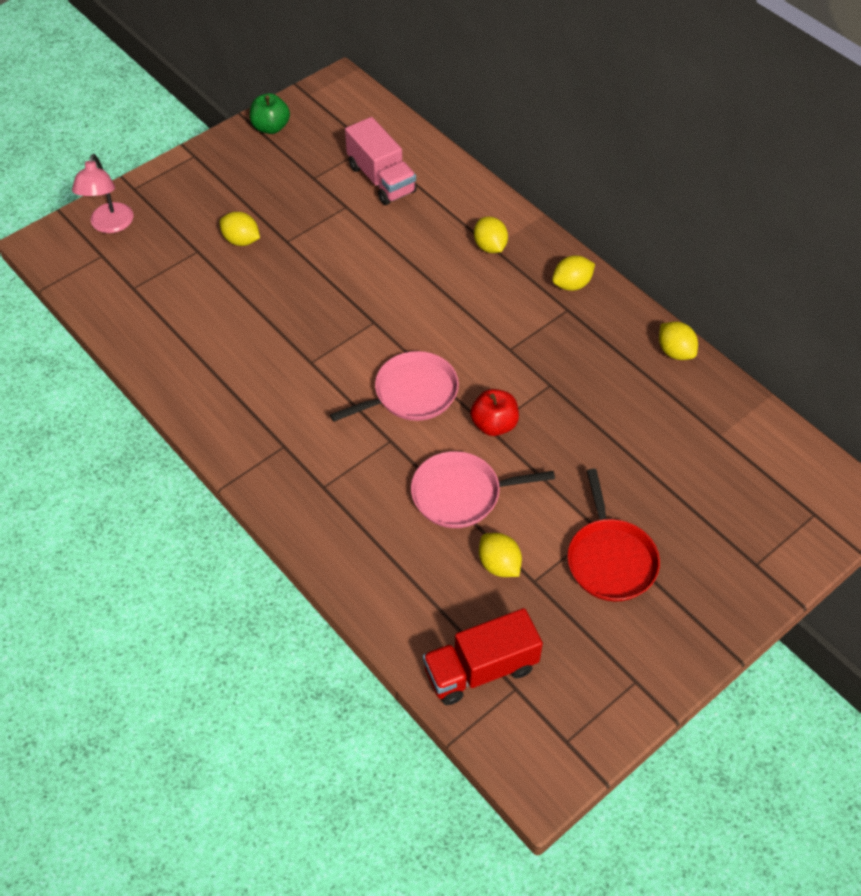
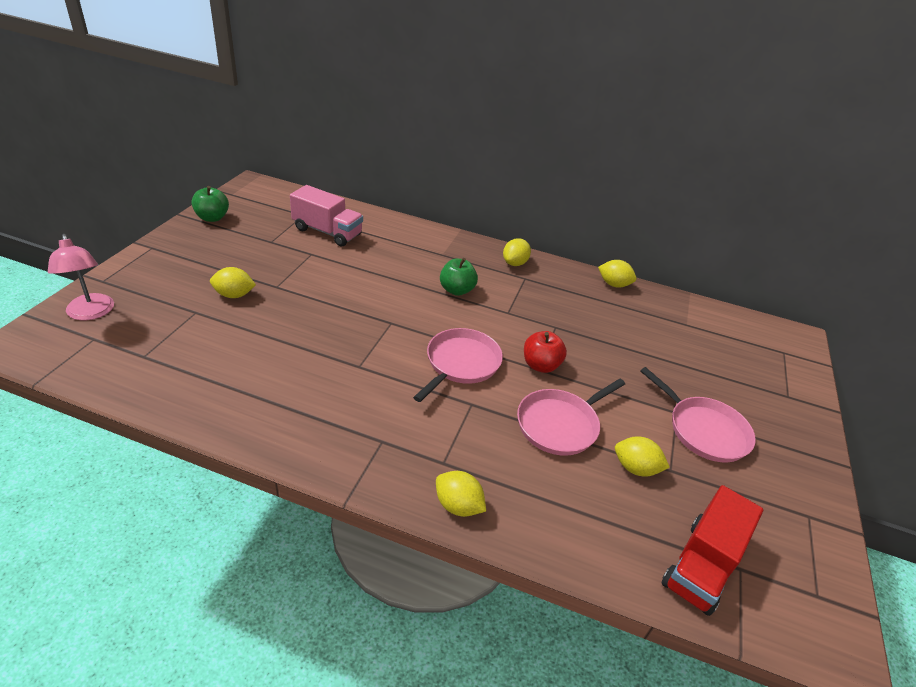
camera: 35 degrees left, 15 degrees down
yellow lemon [474,217,508,253] -> yellow lemon moved to [436,471,486,517]
red pan [567,469,660,602] -> pink pan [640,367,756,462]
none -> green apple [440,258,478,296]

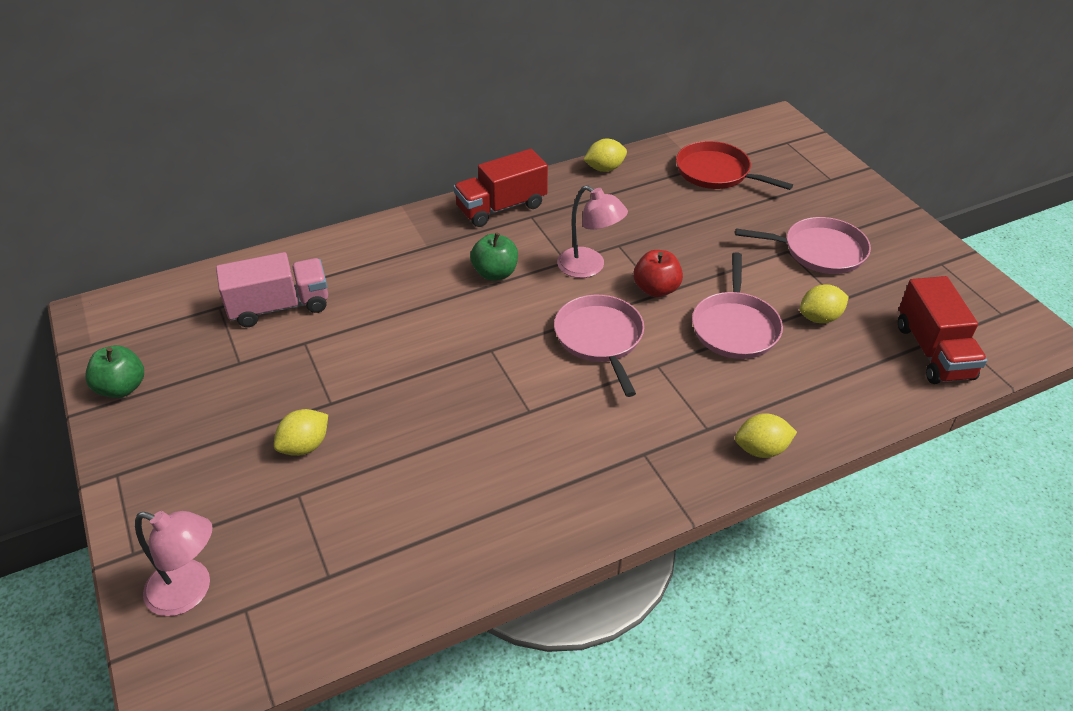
camera: 40 degrees left, 5 degrees up
yellow lemon [503,238,531,266] -> red truck [453,149,548,227]
none -> pink lamp [557,185,628,278]
none -> red pan [676,141,793,190]

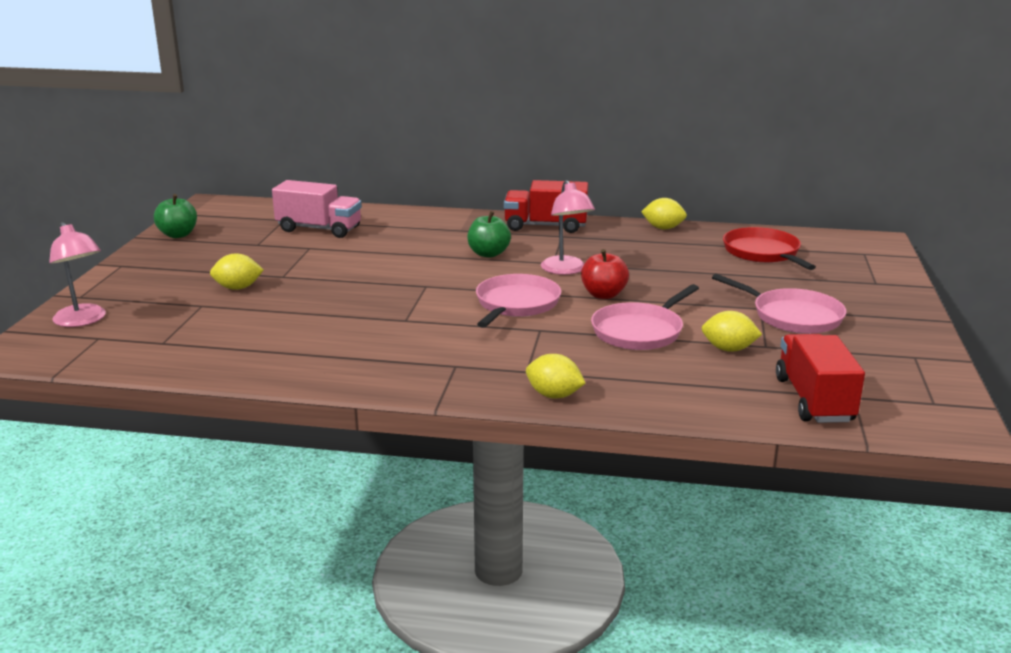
camera: 35 degrees right, 20 degrees down
red truck [898,276,987,384] -> red truck turned 150 degrees clockwise [776,334,865,423]

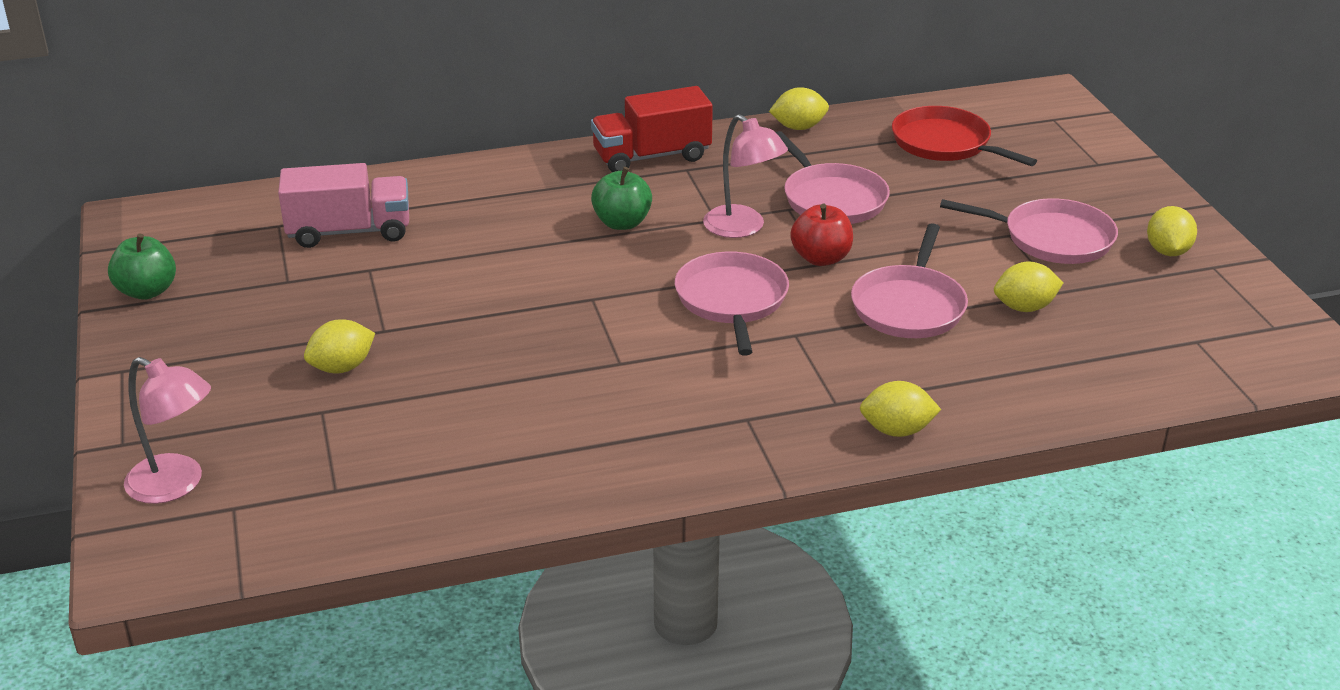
camera: 25 degrees left, 10 degrees up
red truck [776,334,865,423] -> none
none -> pink pan [776,131,890,224]
none -> yellow lemon [1147,206,1197,256]

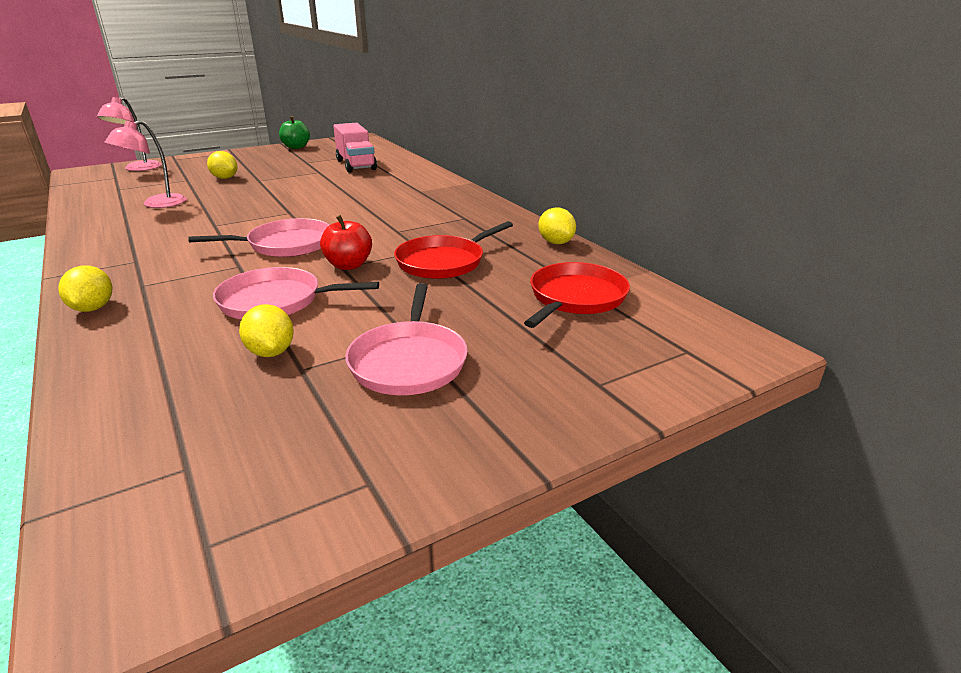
camera: 75 degrees right, 5 degrees down
red truck [591,86,713,172] -> none
green apple [591,167,652,230] -> none
pink lamp [703,114,788,238] -> pink lamp moved to [105,120,187,208]
pink pan [776,131,890,224] -> red pan [394,221,513,279]
yellow lemon [1147,206,1197,256] -> none

